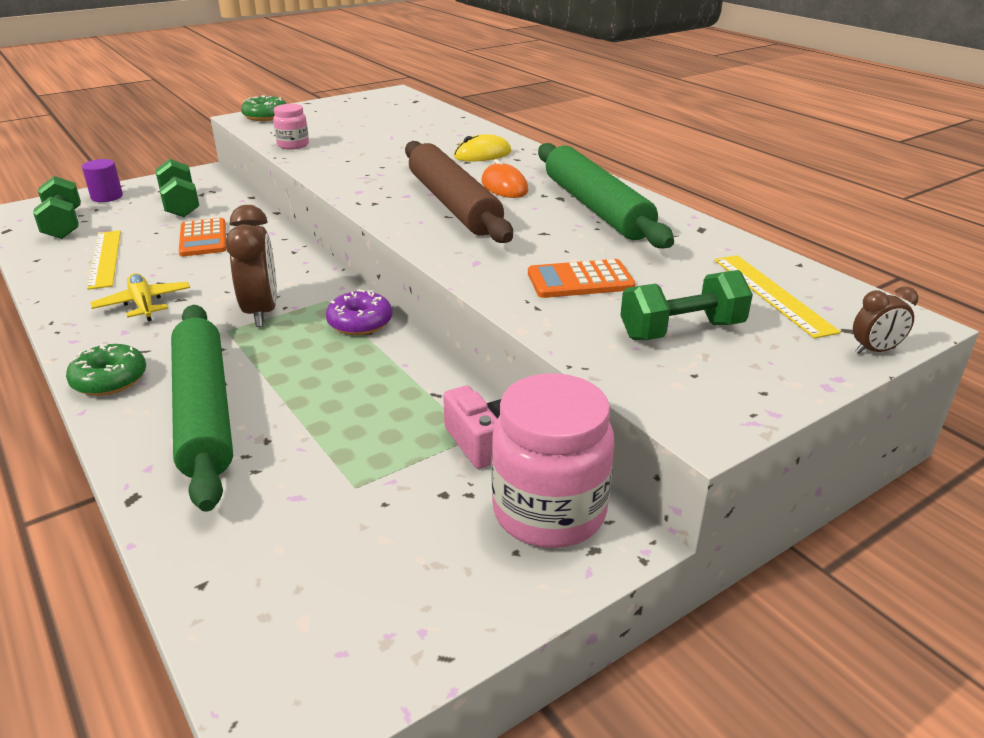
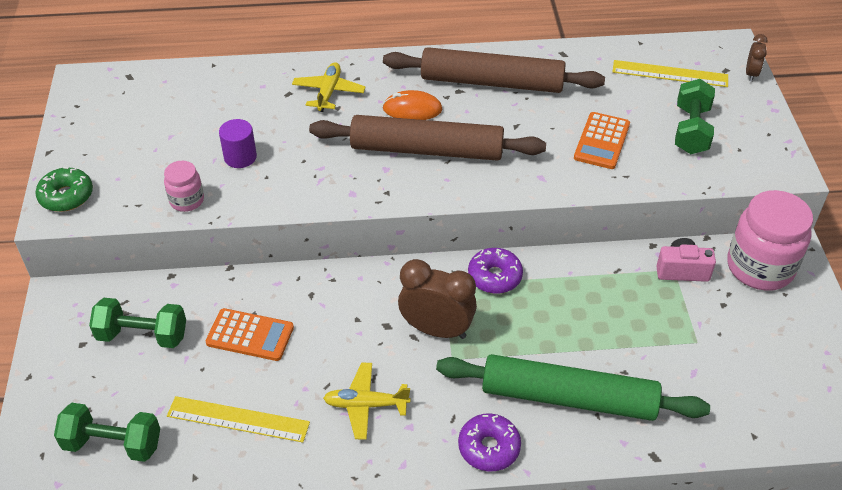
camera: 60 degrees left, 15 degrees up
green donut [66,344,146,396] -> purple donut [458,413,521,471]
purple cylinder [82,159,123,202] -> purple cylinder moved to [219,119,257,168]
yellow mouse [454,134,511,161] -> yellow plane [292,62,366,112]
green rolling pin [538,143,674,248] -> brown rolling pin [383,47,605,93]

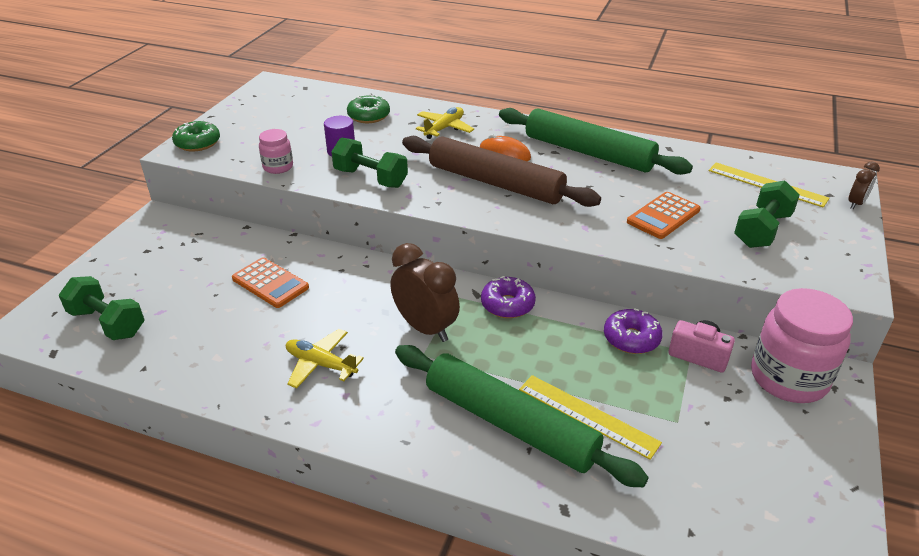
camera: 25 degrees right, 10 degrees down
green dumbbell [89,298,186,348] -> green dumbbell moved to [331,137,408,188]
yellow ruler [167,396,310,443] -> yellow ruler moved to [519,375,662,460]
brown rolling pin [383,47,605,93] -> green rolling pin [499,108,693,175]
purple donut [458,413,521,471] -> purple donut moved to [604,308,663,354]
none -> green donut [347,94,390,123]

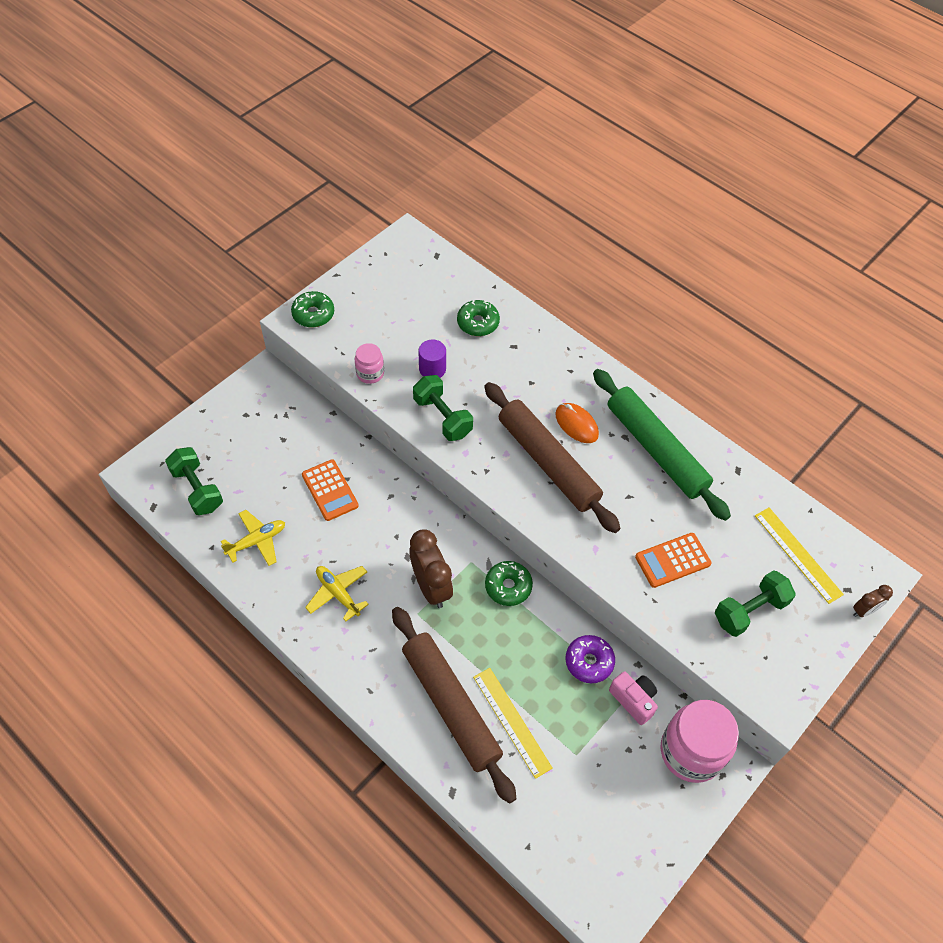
camera: 20 degrees right, 20 degrees up
green rolling pin [395,345,649,487] -> brown rolling pin [392,607,517,804]
yellow plane [416,107,474,139] -> yellow plane moved to [221,510,285,566]
purple donut [481,276,536,318] -> green donut [485,561,533,606]

